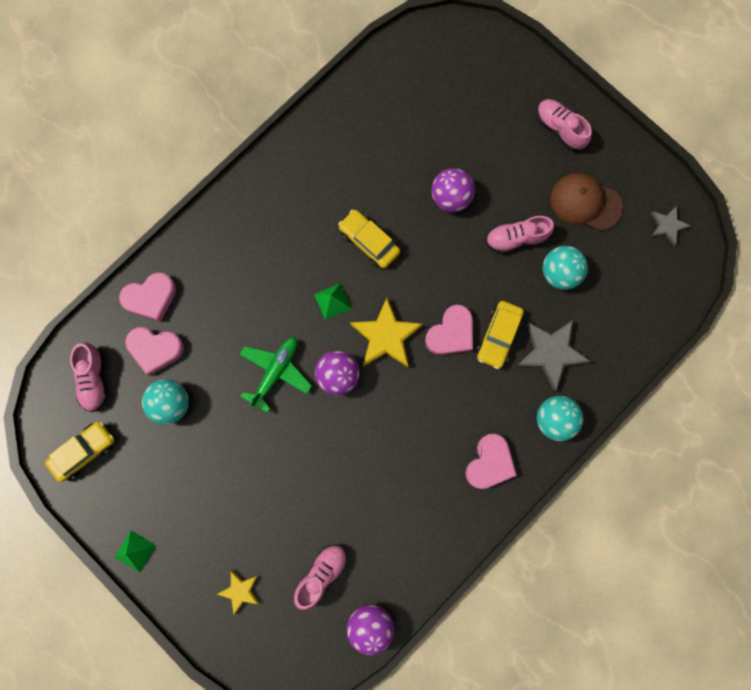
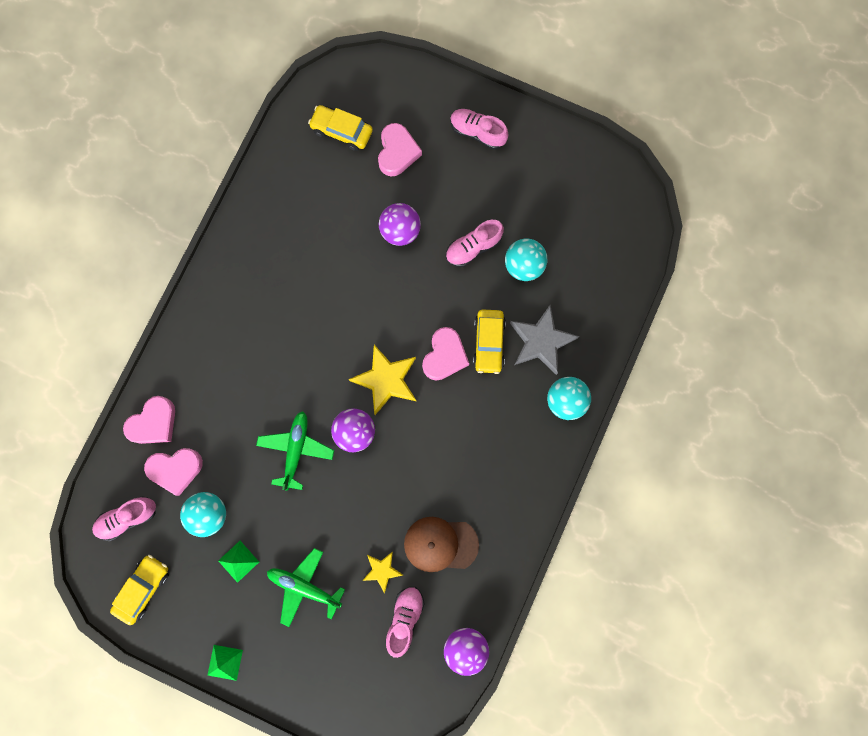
camera: 20 degrees left, 0 degrees up
pink shoe [70,342,107,412] -> pink shoe turned 90 degrees clockwise [92,496,156,541]
yellow star [217,570,259,615] -> yellow star moved to [362,552,403,593]
green pyramid [314,283,352,320] -> green pyramid moved to [218,541,259,583]
yellow car [338,209,400,269] -> yellow car moved to [308,105,373,151]
pink heart [465,434,517,489] -> pink heart moved to [378,123,422,176]
brown cap [550,173,623,231] -> brown cap moved to [404,517,479,572]
grey star [651,206,691,246] -> none
none -> green plane [267,548,345,627]

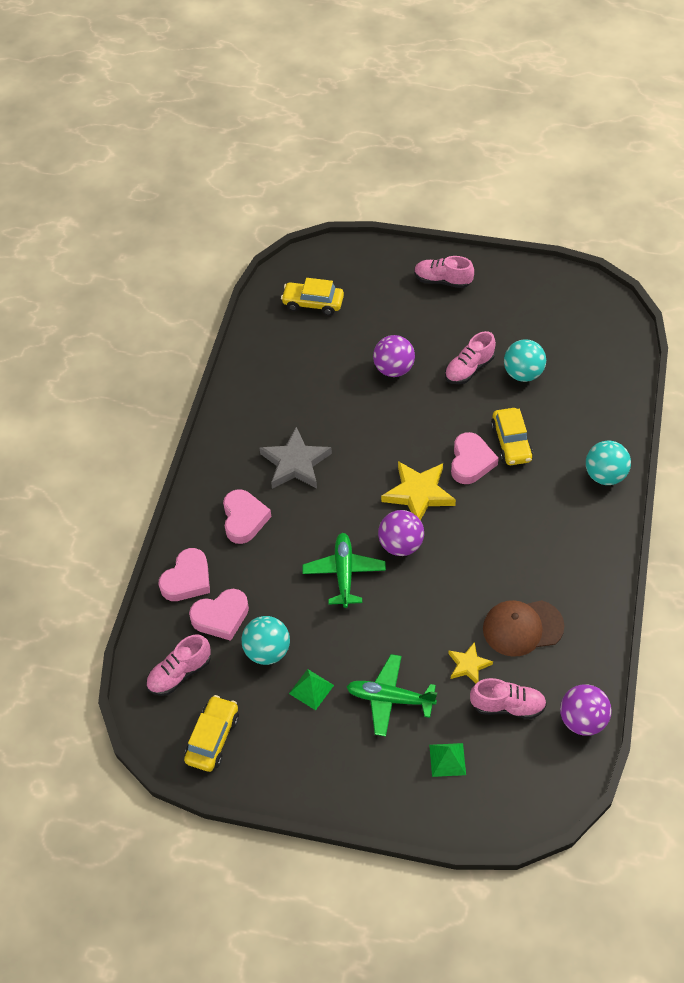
camera: 10 degrees left, 25 degrees down
green pyramid [208,645,243,681] -> green pyramid moved to [429,743,466,777]
pink heart [378,123,422,176] -> pink heart moved to [223,489,271,544]
pink shoe [385,587,425,658] -> pink shoe turned 90 degrees clockwise [470,678,547,719]
grey star [510,305,580,375] -> grey star moved to [259,427,332,489]

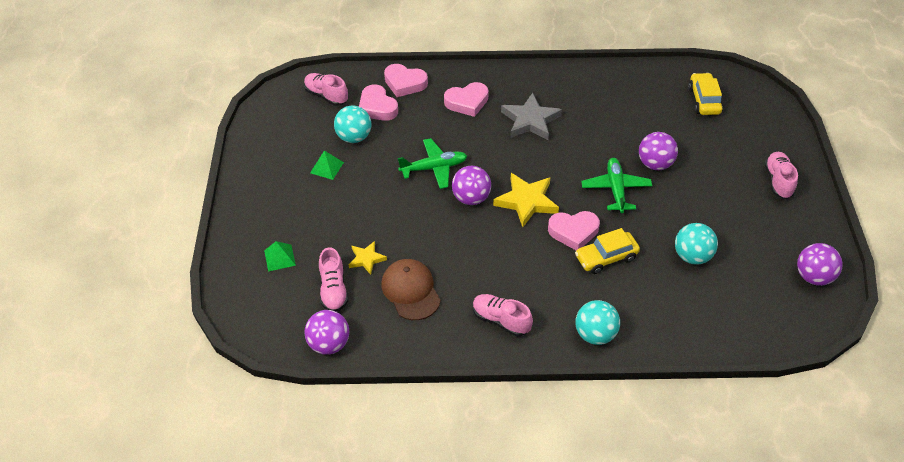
camera: 75 degrees right, 5 degrees down
yellow car [184,695,239,772] -> none
green plane [346,654,437,736] -> green plane moved to [581,158,652,213]
pink shoe [445,331,496,384] -> pink shoe moved to [473,294,533,336]
none -> purple ball [797,243,843,286]

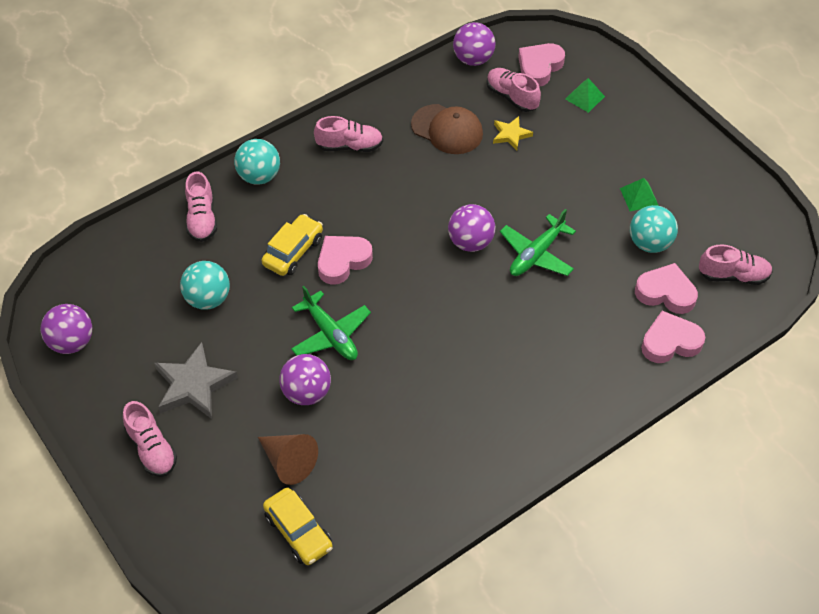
camera: 145 degrees right, 5 degrees up
pink heart [444,82,489,117] -> pink heart moved to [518,43,565,87]
yellow star [493,173,559,227] -> none
grey star [501,93,562,140] -> grey star moved to [154,342,238,419]
none -> pink shoe [185,171,217,242]
none -> brown cone [258,434,318,485]

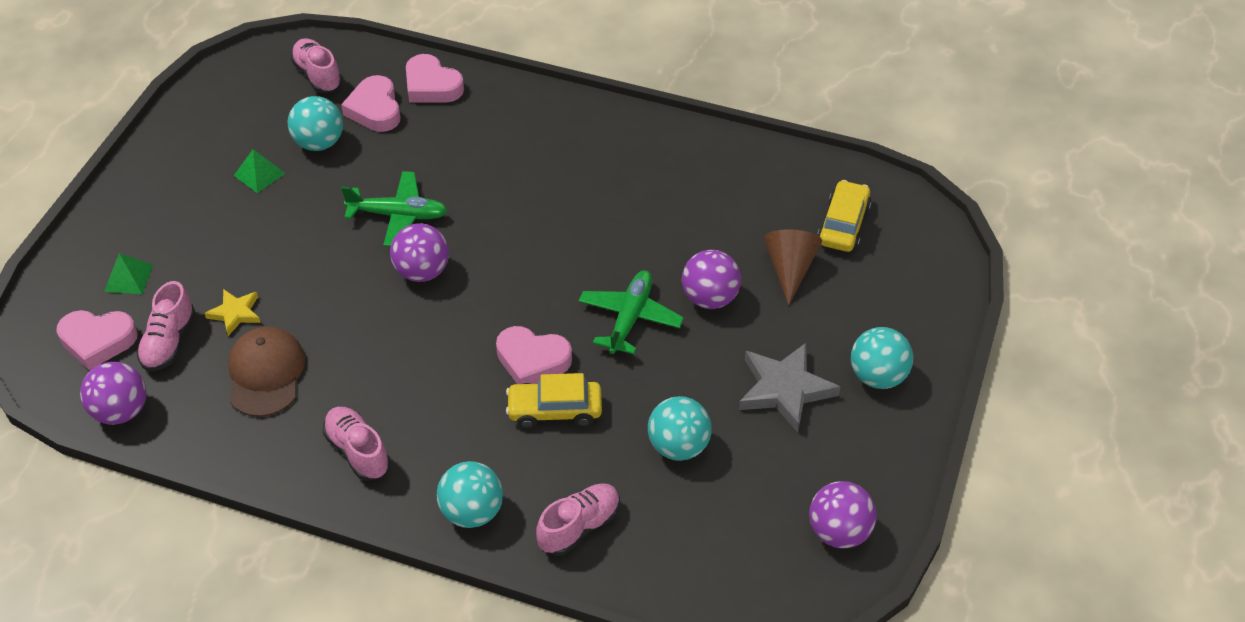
camera: 125 degrees left, 5 degrees down
pink shoe [123,401,177,477] -> turquoise ball [851,327,913,389]

